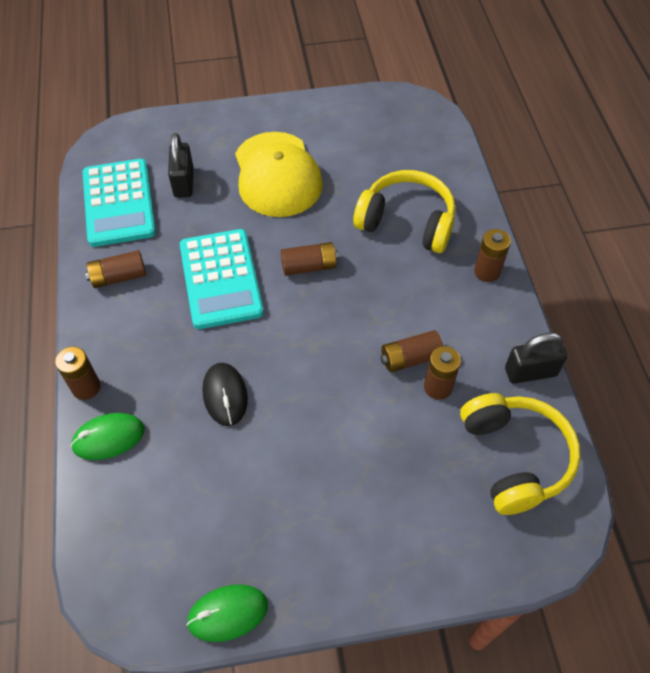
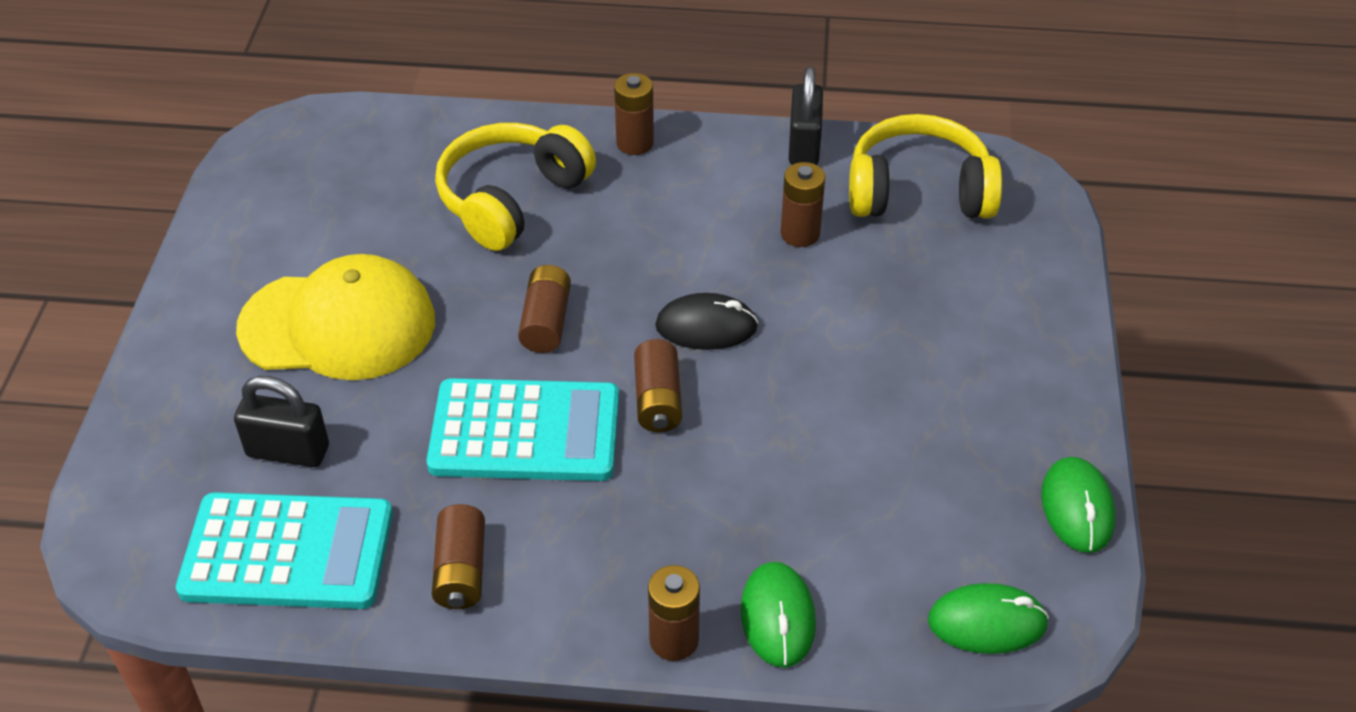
camera: 75 degrees left, 10 degrees down
black mouse [203,363,248,426] -> black mouse moved to [655,293,758,350]
brown battery [380,330,443,372] -> brown battery moved to [634,339,682,432]
none -> green mouse [928,583,1049,654]

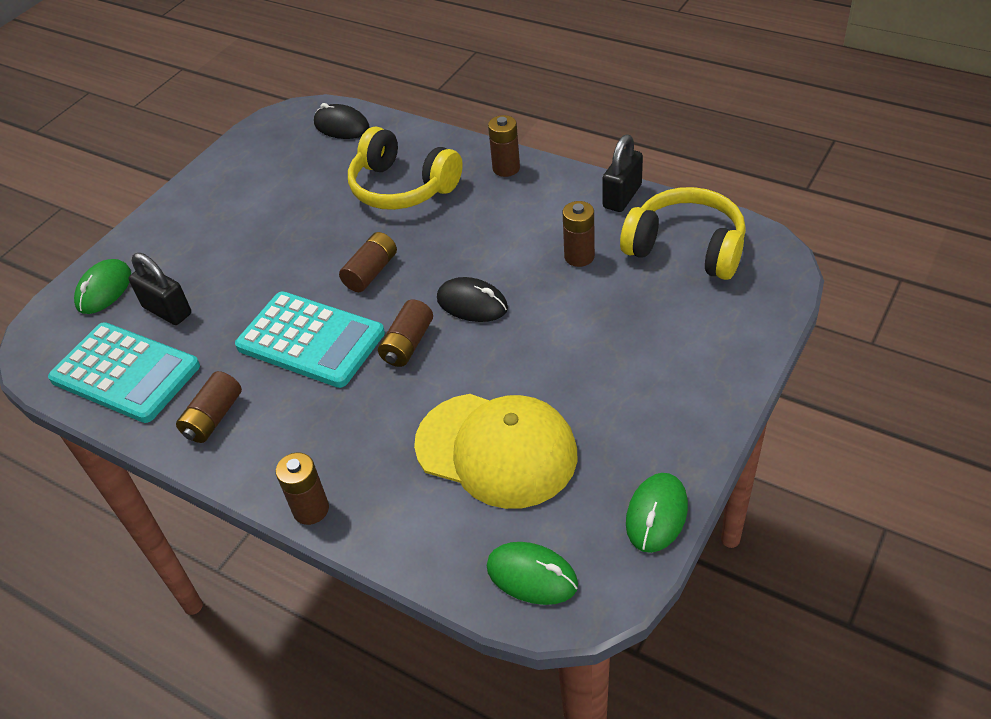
camera: 30 degrees right, 0 degrees up
yellow cap [236,254,435,380] -> yellow cap moved to [414,394,577,509]
yellow headphones [435,123,596,251] -> yellow headphones turned 120 degrees counterclockwise [348,127,463,210]
green mouse [741,562,816,668] -> green mouse moved to [74,259,131,314]
none -> black mouse [314,103,370,139]

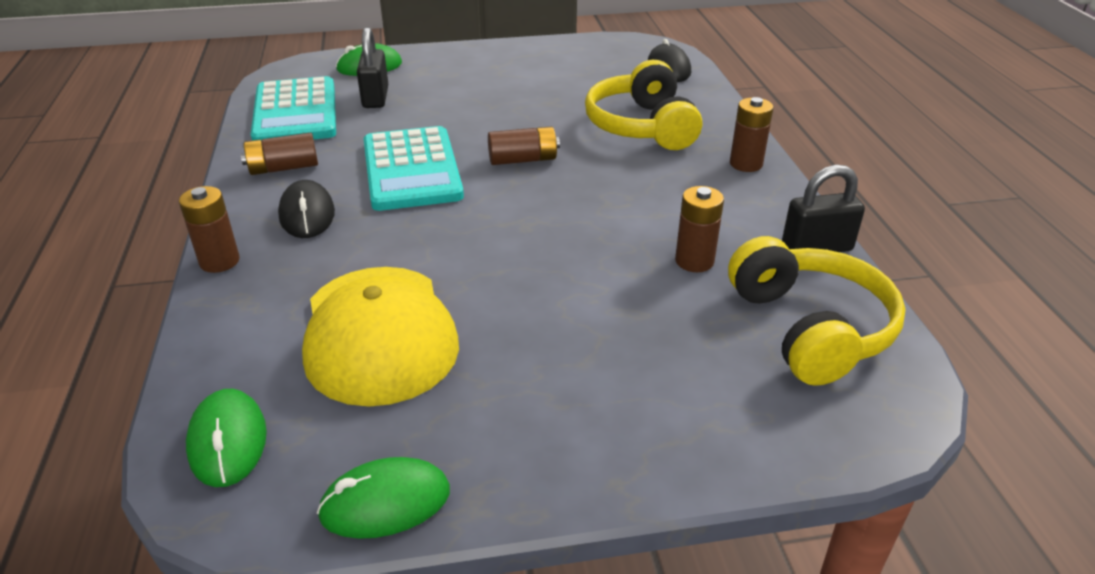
camera: 45 degrees right, 10 degrees down
brown battery [378,300,433,367] -> none
black mouse [437,277,508,322] -> black mouse moved to [278,180,335,238]

